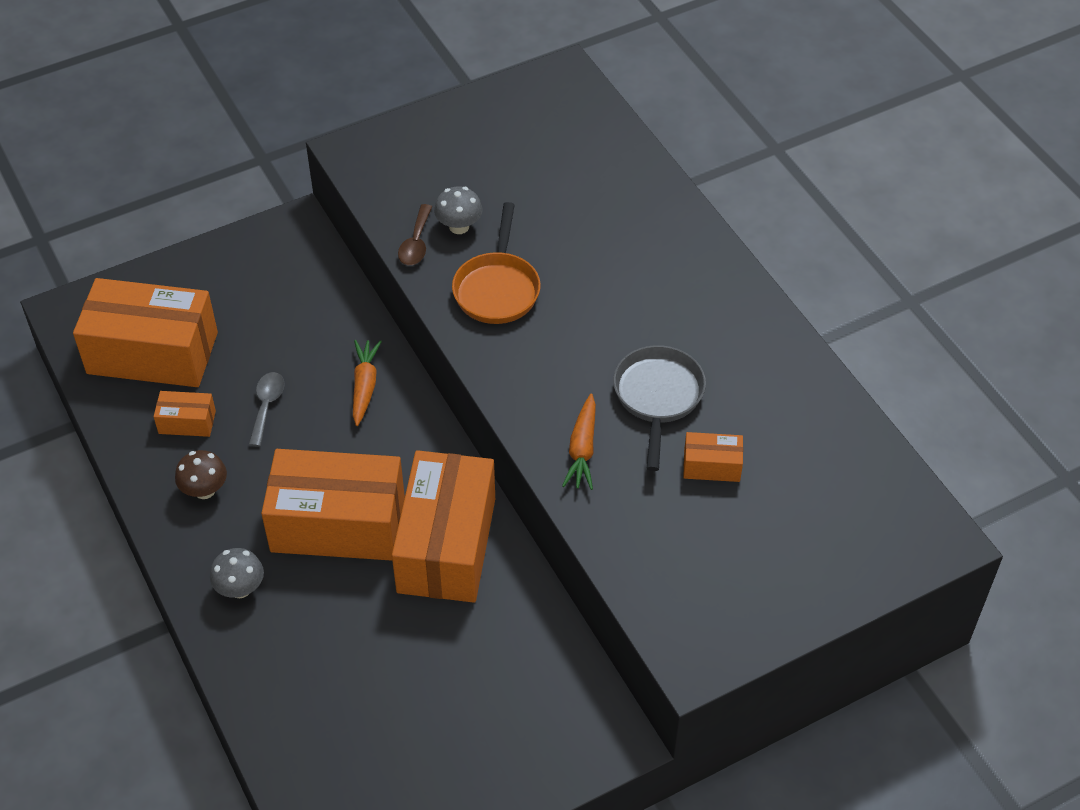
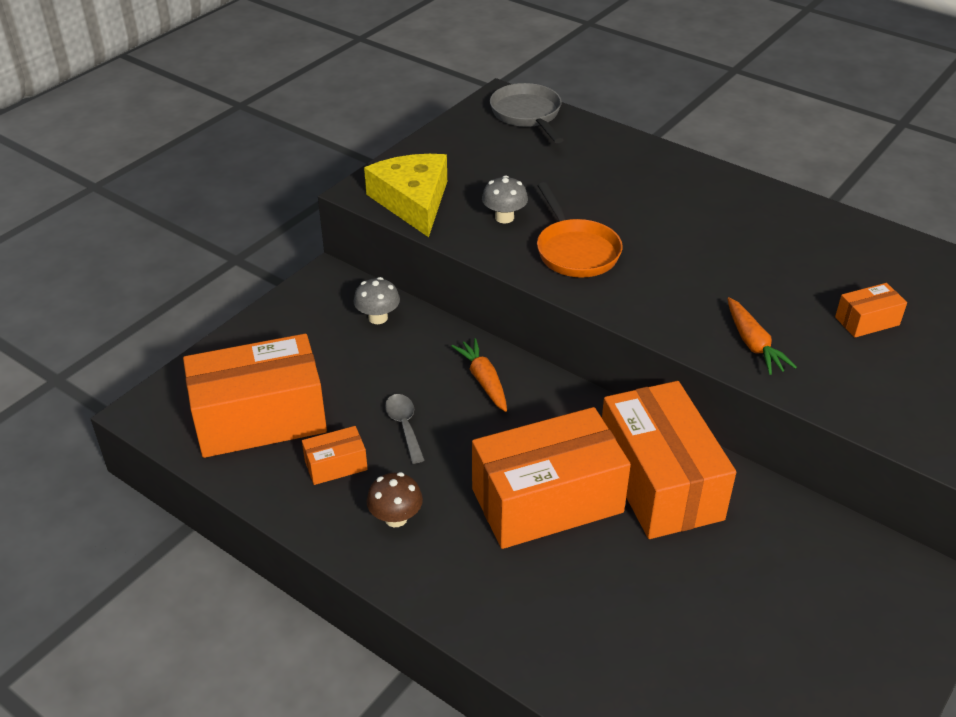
camera: 25 degrees left, 10 degrees down
grey mushroom [210,548,264,598] -> grey mushroom moved to [354,277,400,324]
brown spoon [398,204,432,265] -> none
grey pan [613,345,706,471] -> grey pan moved to [490,83,563,143]
none -> yellow cheese [364,154,447,237]

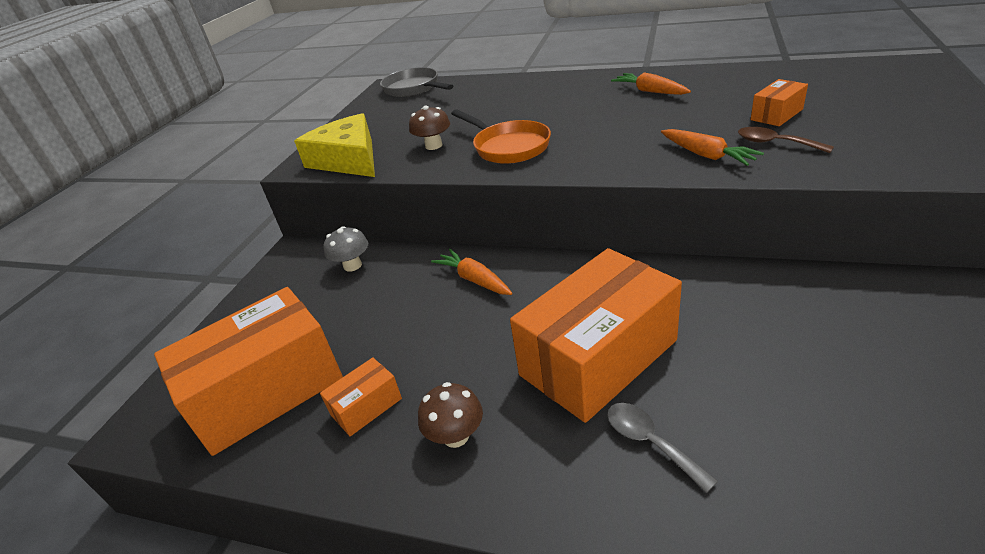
camera: 15 degrees left, 5 degrees down
grey spoon [385,394,425,464] -> grey spoon moved to [607,403,718,493]
grey mushroom [482,175,528,223] -> brown mushroom [409,106,450,150]
orange box [602,381,736,539] -> none
none -> orange carrot [611,72,691,95]
none -> brown spoon [738,127,834,153]

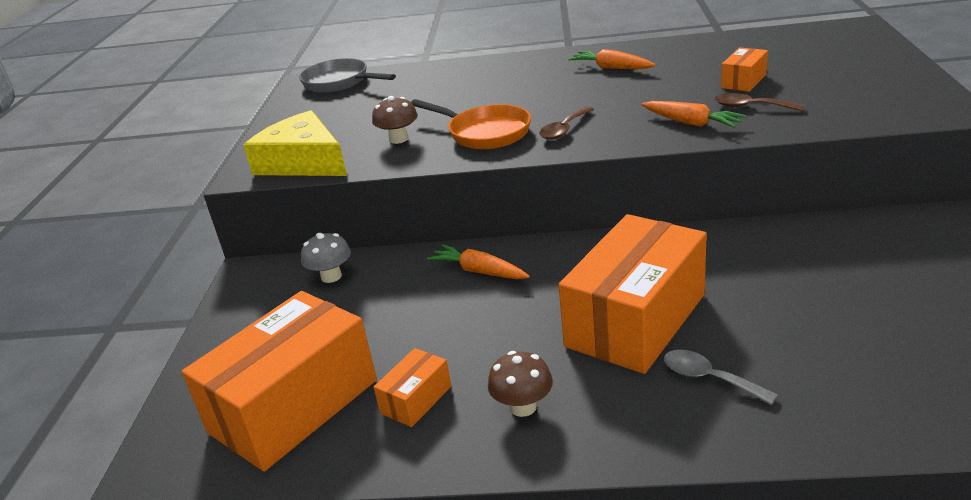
camera: 15 degrees left, 5 degrees down
none -> brown spoon [539,106,594,140]

